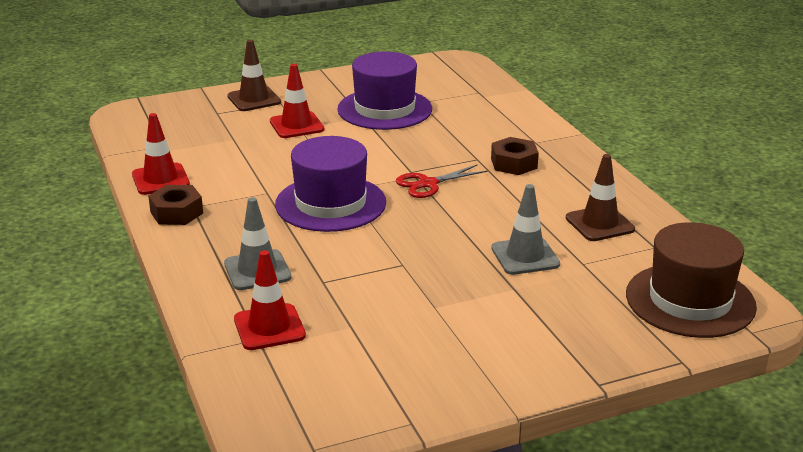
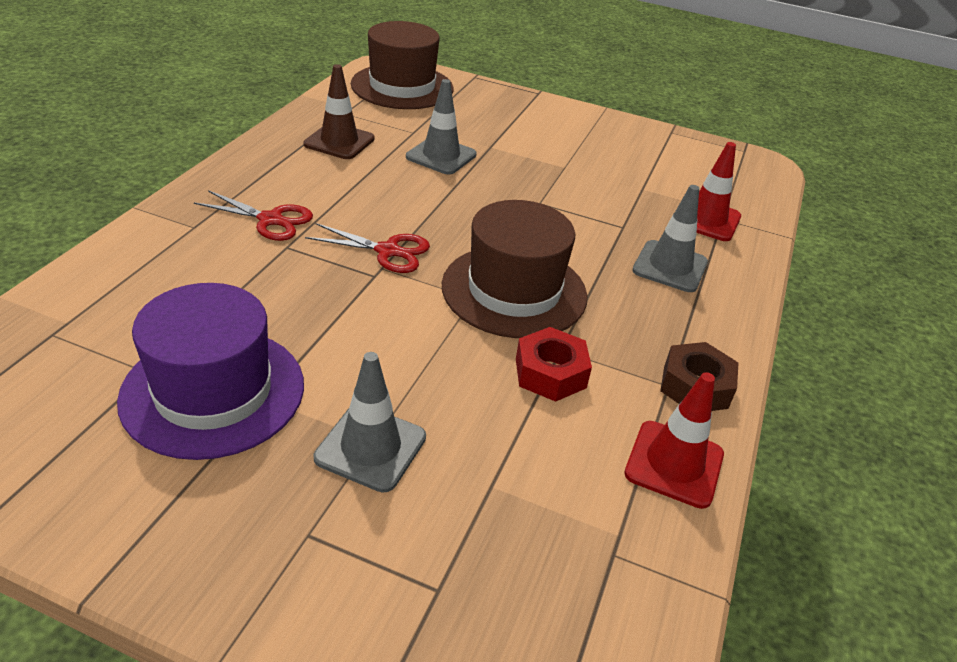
camera: 140 degrees left, 10 degrees up
brown traffic cone [227,40,281,111] -> none
red traffic cone [270,64,324,138] -> grey traffic cone [313,352,426,493]
purple hat [275,136,386,232] -> brown hat [442,200,587,338]
brown nut [491,137,539,175] -> red scissors [194,190,313,241]
none -> red nut [516,327,592,402]

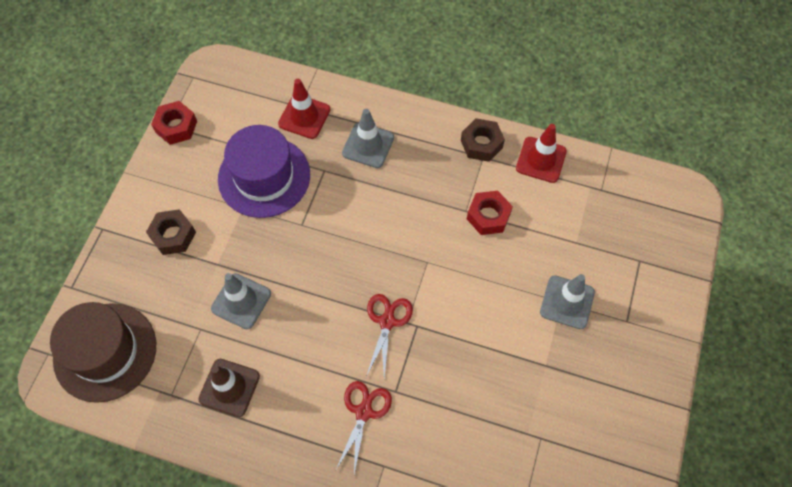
camera: 90 degrees left, 25 degrees up
purple hat [117,283,304,460] -> purple hat moved to [218,125,310,218]
brown hat [442,200,587,338] -> none
none -> brown nut [146,209,196,255]
none -> red nut [151,101,197,145]

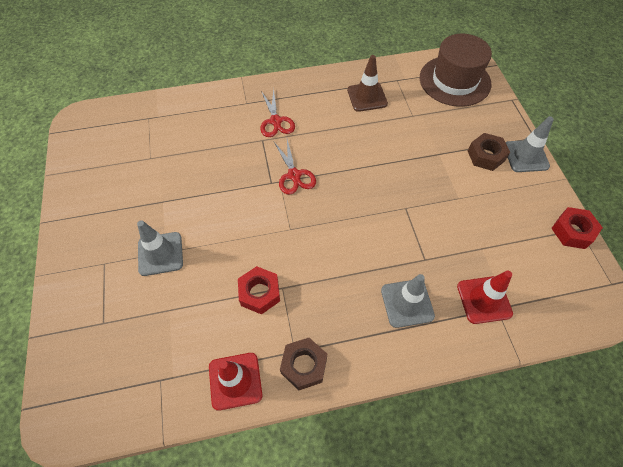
camera: 150 degrees right, 5 degrees down
grey traffic cone [211,273,271,329] -> grey traffic cone moved to [505,116,554,172]
purple hat [218,125,310,218] -> none

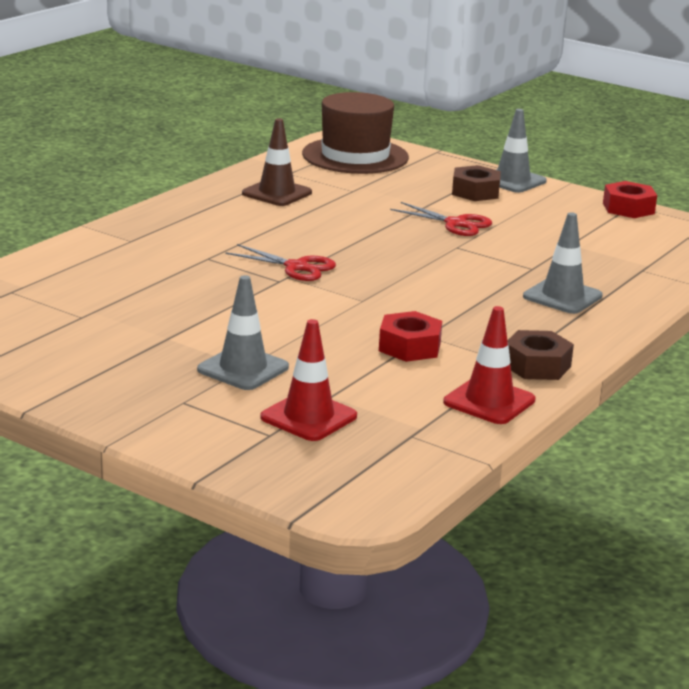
camera: 45 degrees left, 35 degrees down
red scissors [260,88,295,137] -> red scissors moved to [390,202,492,236]
red traffic cone [457,271,513,324] -> red traffic cone moved to [260,319,357,441]

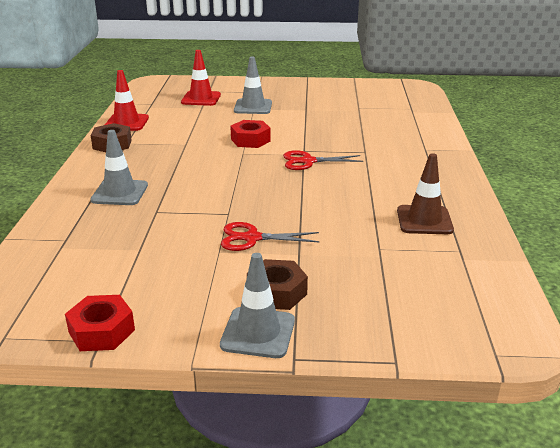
camera: 150 degrees right, 5 degrees up
brown hat [302,92,409,174] -> none
red nut [379,311,442,362] -> red nut moved to [230,120,271,148]

